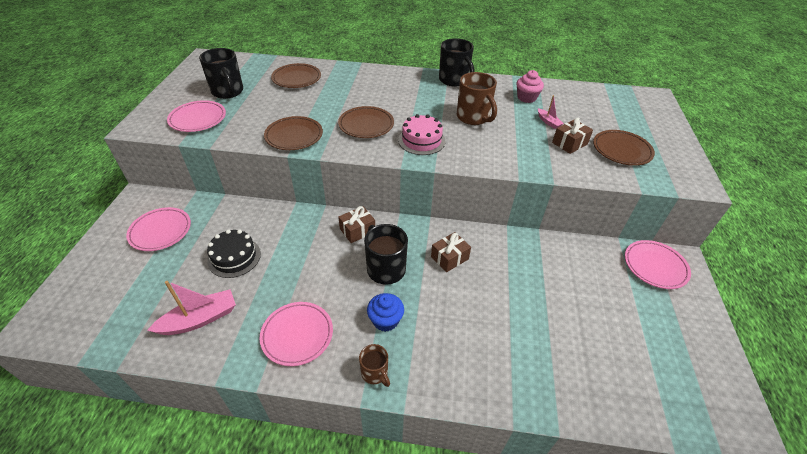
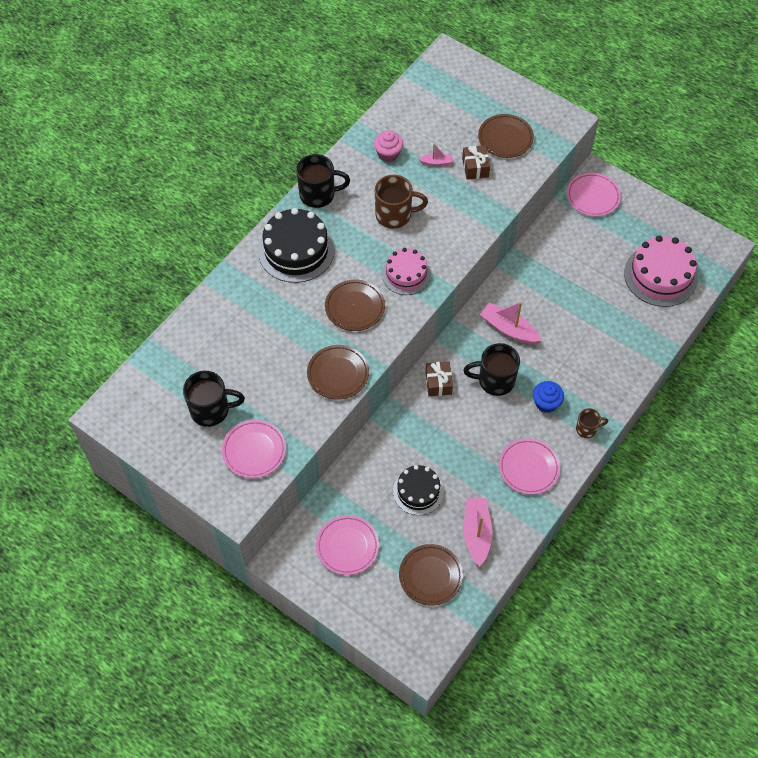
camera: 60 degrees left, 15 degrees up
brown plate [271,63,321,88] -> brown plate moved to [399,544,463,605]
brown gift [431,232,471,272] -> pink boat [480,302,541,344]
none -> black cake [258,208,335,283]
none -> pink cake [624,235,698,307]

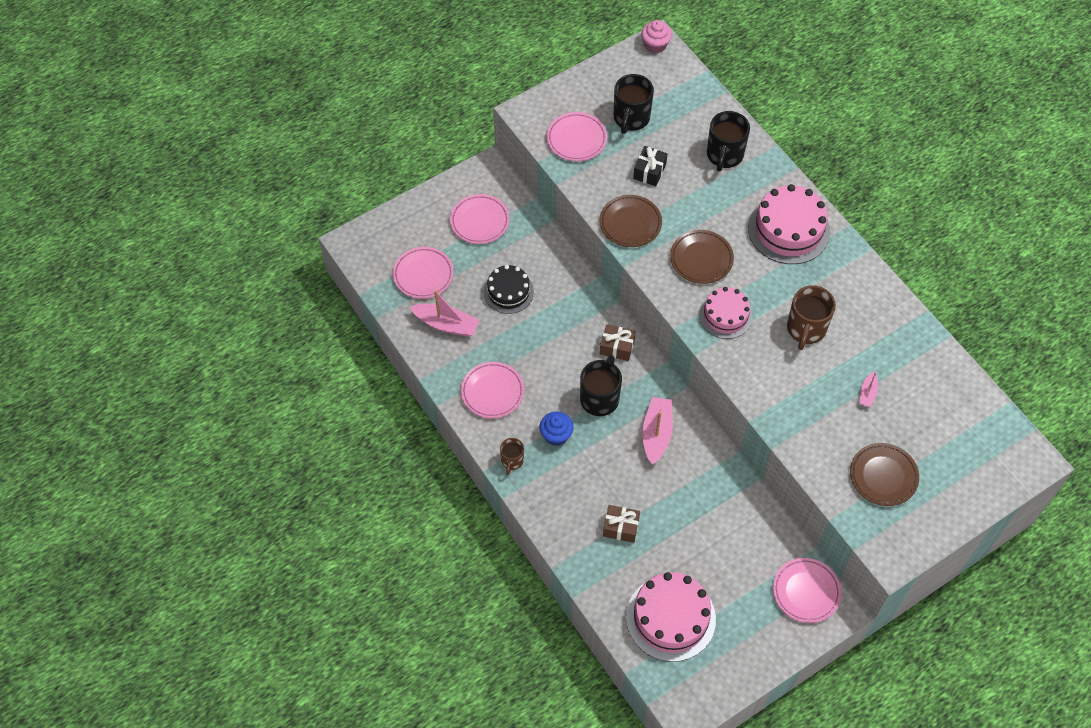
camera: 110 degrees right, 0 degrees up
black cake [258,208,335,283] -> pink cake [748,184,830,264]
black mug [296,154,350,208] -> black mug moved to [707,111,750,172]
pink cupcake [374,131,403,162] -> pink cupcake moved to [641,20,672,53]
brown plate [399,544,463,605] -> pink plate [393,247,454,299]
brown gift [462,145,490,180] -> brown gift moved to [603,505,640,543]
pink boat [480,302,541,344] -> pink boat turned 45 degrees counterclockwise [642,397,673,465]
none -> black gift [633,146,667,186]

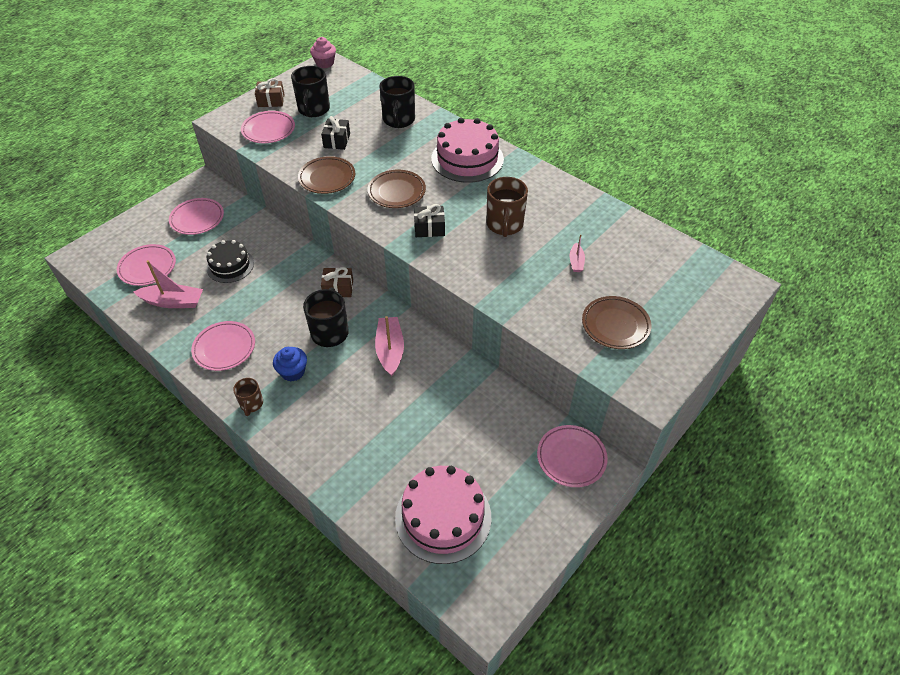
camera: 15 degrees left, 10 degrees down
brown gift [603,505,640,543] -> brown gift moved to [255,78,285,107]
pink cake [699,287,753,339] -> black gift [414,204,445,237]

